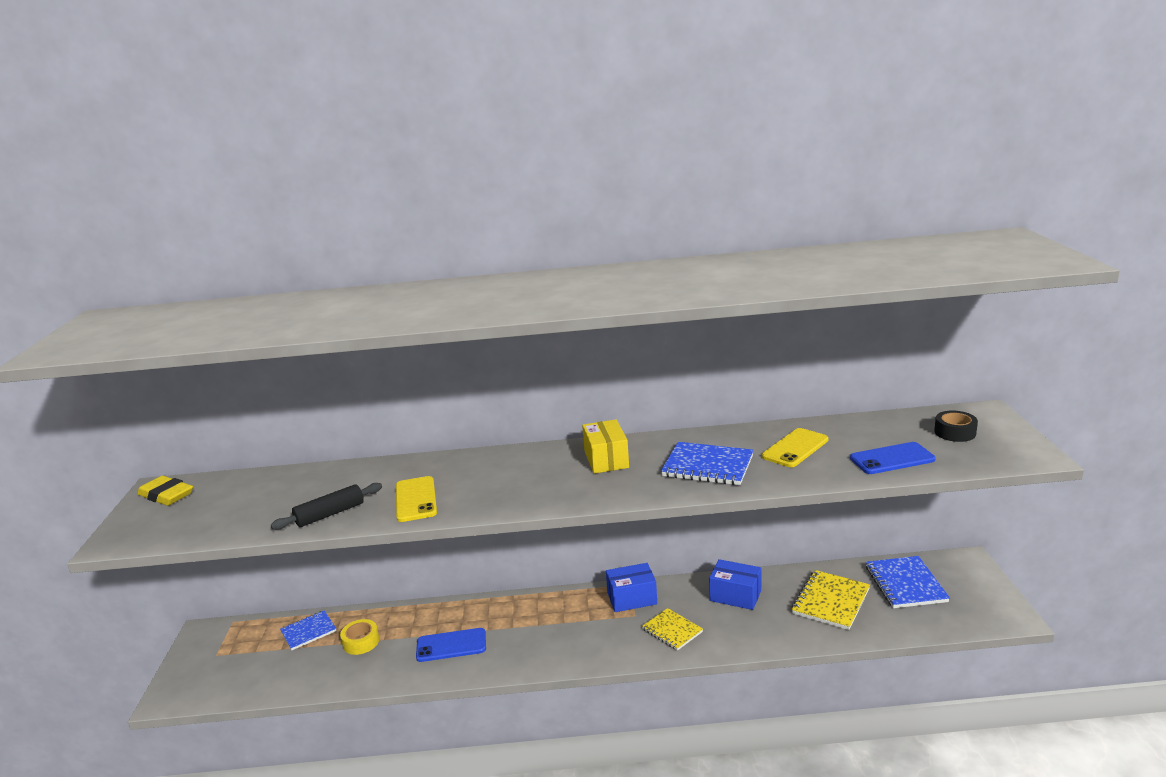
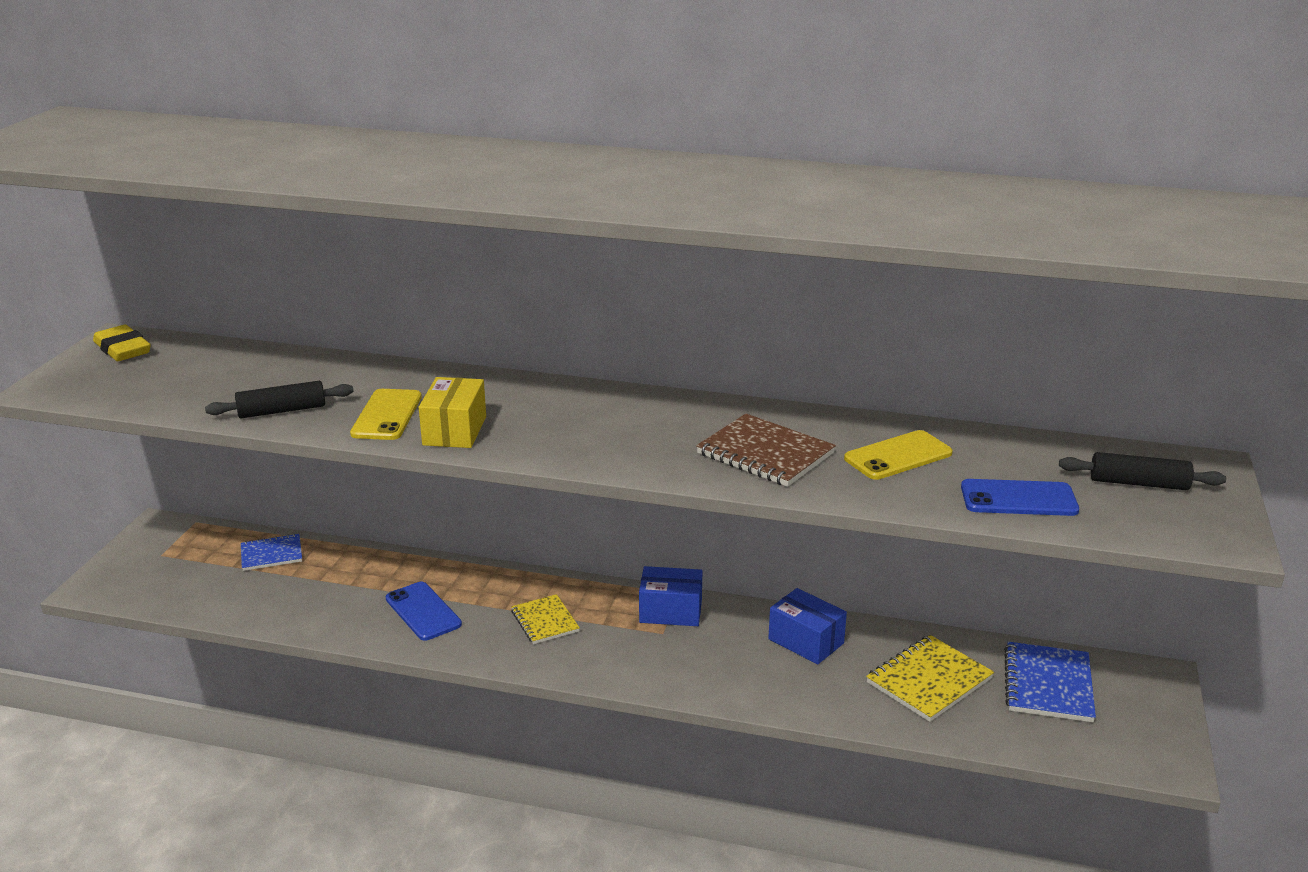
camera: 15 degrees right, 5 degrees up
yellow tape [340,619,379,655] -> none
blue phone [416,628,486,662] -> blue phone turned 45 degrees clockwise [386,582,462,641]
yellow box [582,419,629,474] -> yellow box moved to [419,377,486,448]
yellow notebook [642,608,703,651] -> yellow notebook moved to [511,594,580,644]
blue notebook [661,442,754,485] -> brown notebook [696,414,836,487]
black tape [934,411,978,442] -> black rolling pin [1059,452,1226,490]

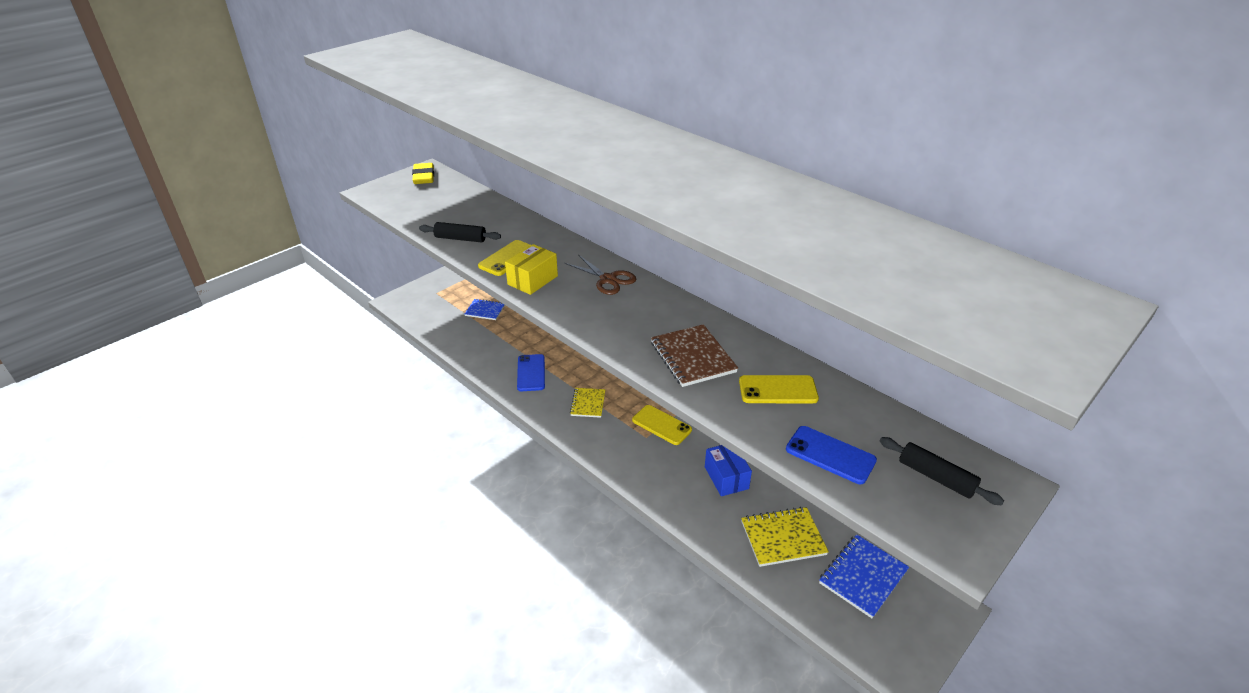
camera: 30 degrees right, 10 degrees up
blue box [639,566,702,626] -> yellow phone [632,405,692,445]
none -> brown scissors [565,255,636,295]

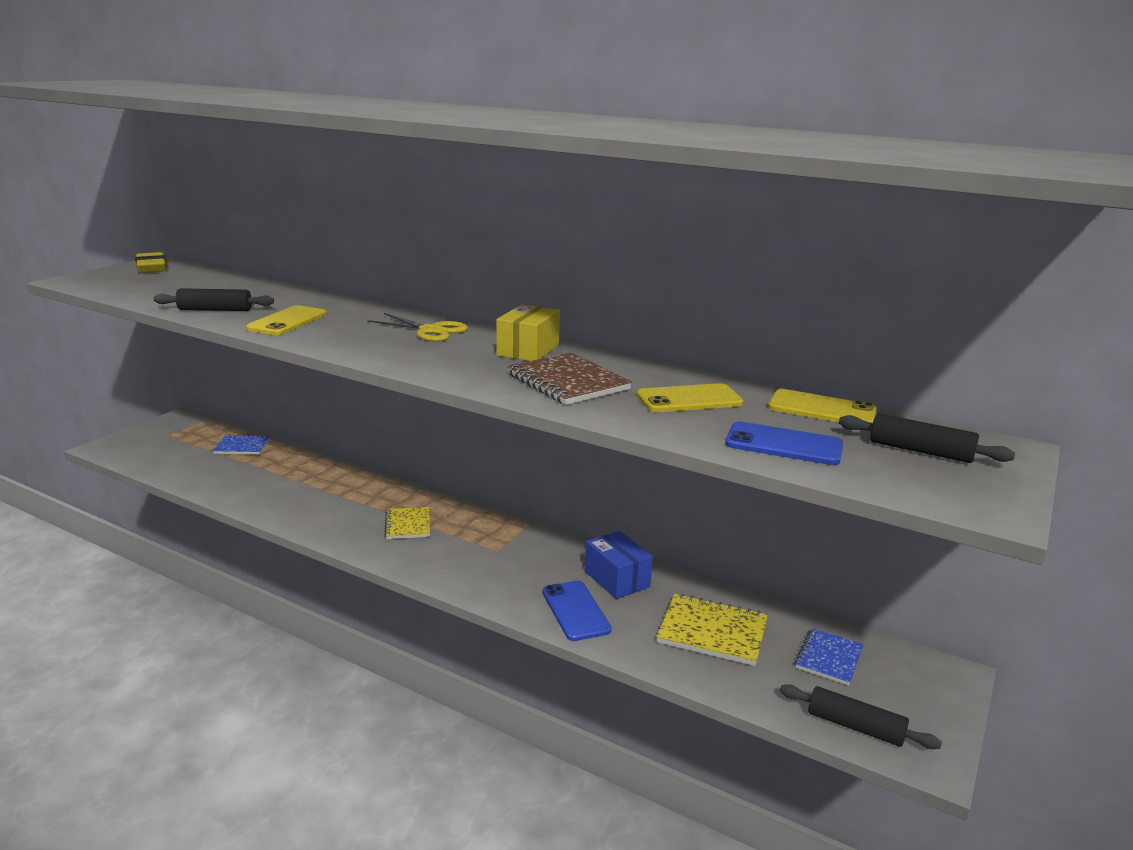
camera: 15 degrees left, 15 degrees down
yellow box [505,244,558,295] -> yellow box moved to [496,305,560,361]
blue phone [517,354,545,391] -> blue phone moved to [542,581,612,641]
brown scissors [565,255,636,295] -> yellow scissors [367,313,468,342]
yellow phone [632,405,692,445] -> yellow phone moved to [768,389,877,423]
yellow notebook [741,507,829,567] -> yellow notebook turned 45 degrees clockwise [656,594,768,666]
blue notebook [819,534,909,618] -> blue notebook [795,628,864,686], size x0.65
none -> black rolling pin [780,684,942,749]

